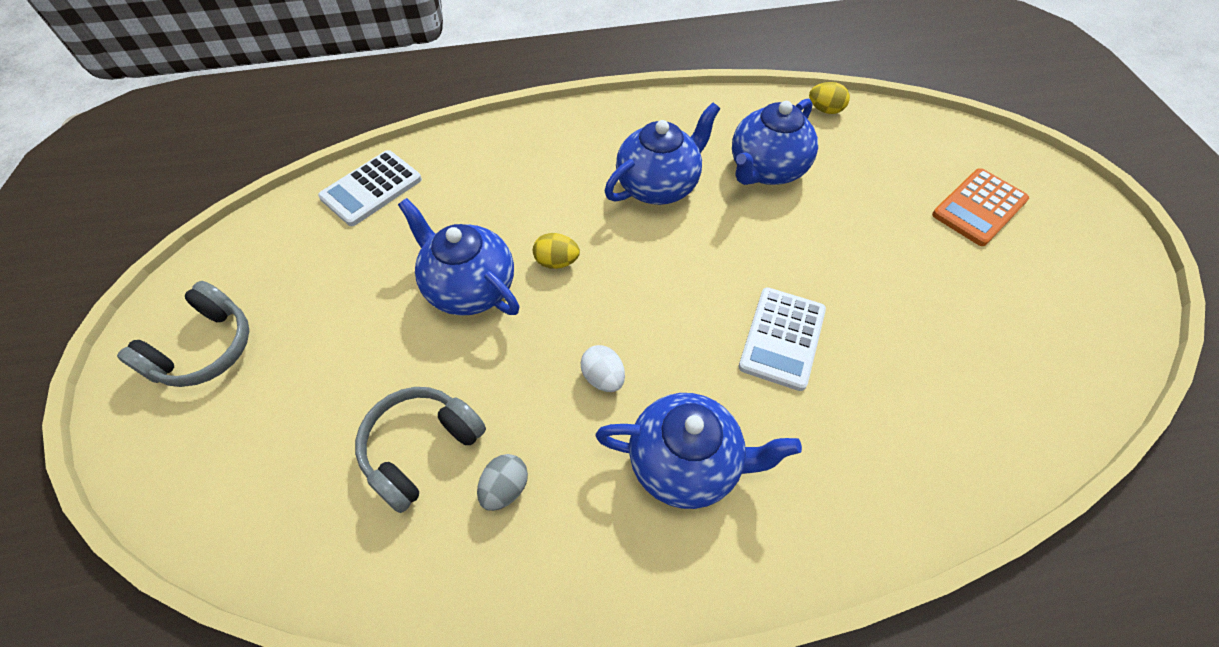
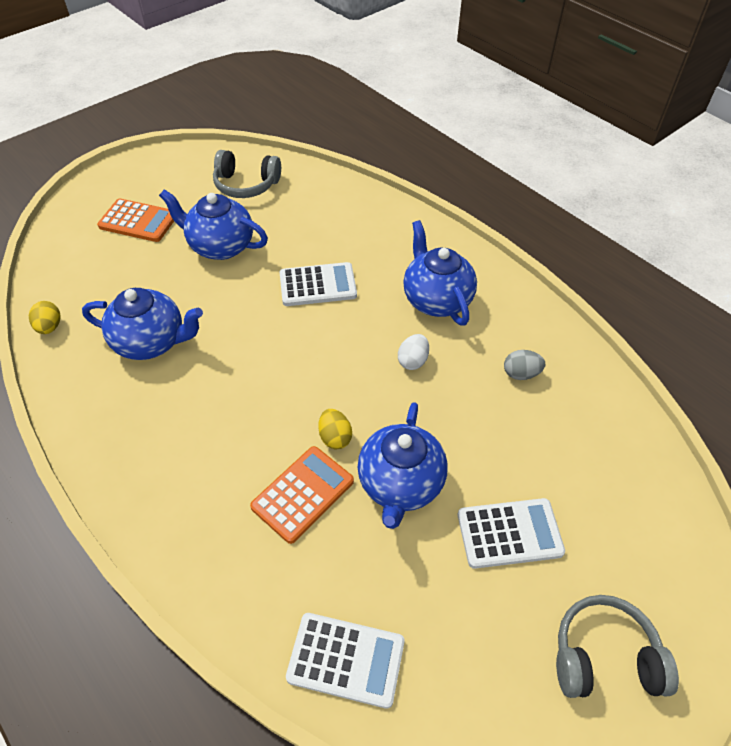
camera: 120 degrees left, 5 degrees down
grey headphones [355,387,486,513] -> grey headphones moved to [213,150,281,198]
blue teapot [605,102,720,205] -> blue teapot moved to [159,190,268,260]
none -> orange calculator [250,446,354,544]
none -> white calculator [458,498,565,569]

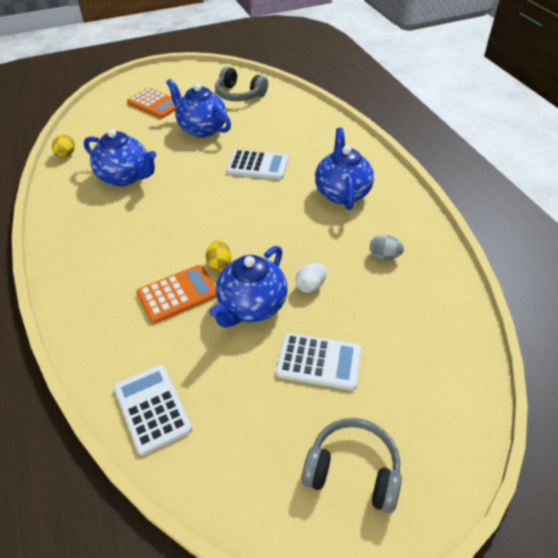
camera: 20 degrees right, 5 degrees down
white calculator [286,613,405,709] -> white calculator turned 150 degrees counterclockwise [114,365,192,455]
white egg [398,334,429,370] -> white egg moved to [295,263,326,293]

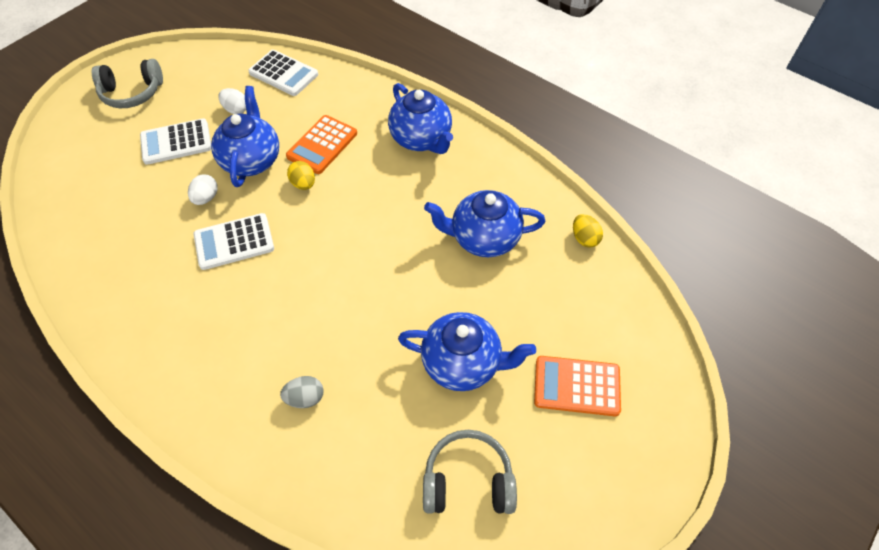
camera: 150 degrees right, 10 degrees up
white calculator [226,150,288,180] -> white calculator moved to [194,213,274,270]
blue teapot [315,128,374,210] -> blue teapot moved to [388,83,453,154]
grey egg [370,235,404,260] -> grey egg moved to [280,376,324,408]
none -> white egg [218,88,246,114]

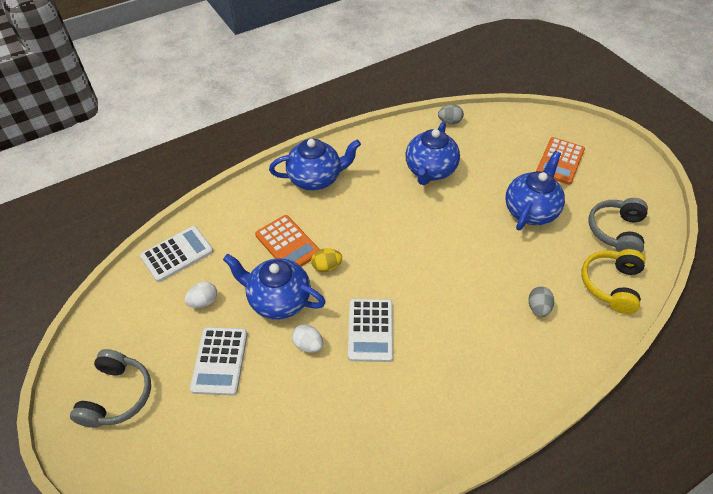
camera: 70 degrees left, 5 degrees down
yellow egg [573,214,603,248] -> grey egg [438,105,464,124]
none -> yellow headphones [581,249,645,314]

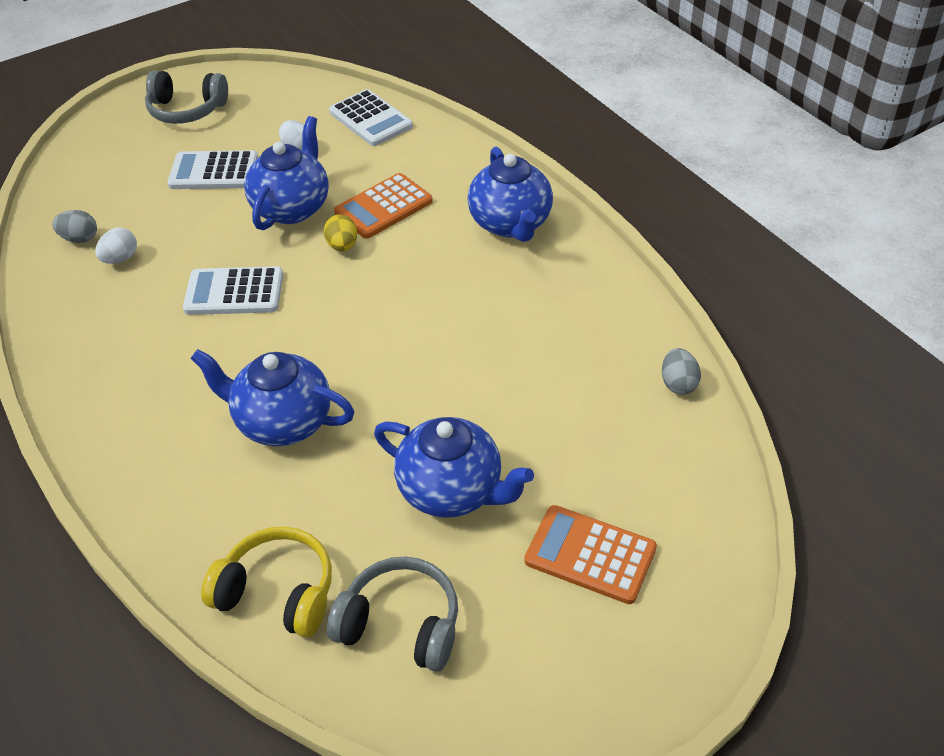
camera: 90 degrees right, 5 degrees down
white egg [292,324,323,353] -> white egg moved to [95,228,137,264]
blue teapot [405,122,460,185] -> blue teapot moved to [191,349,354,446]
grey egg [529,286,554,317] -> grey egg moved to [52,210,97,243]

